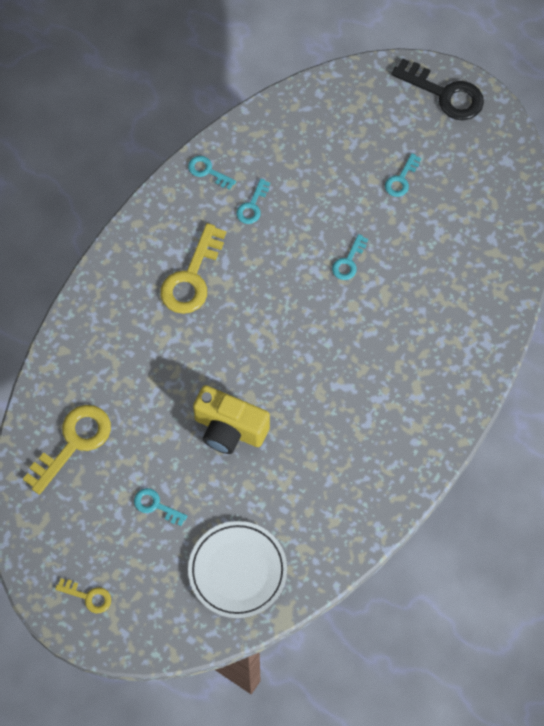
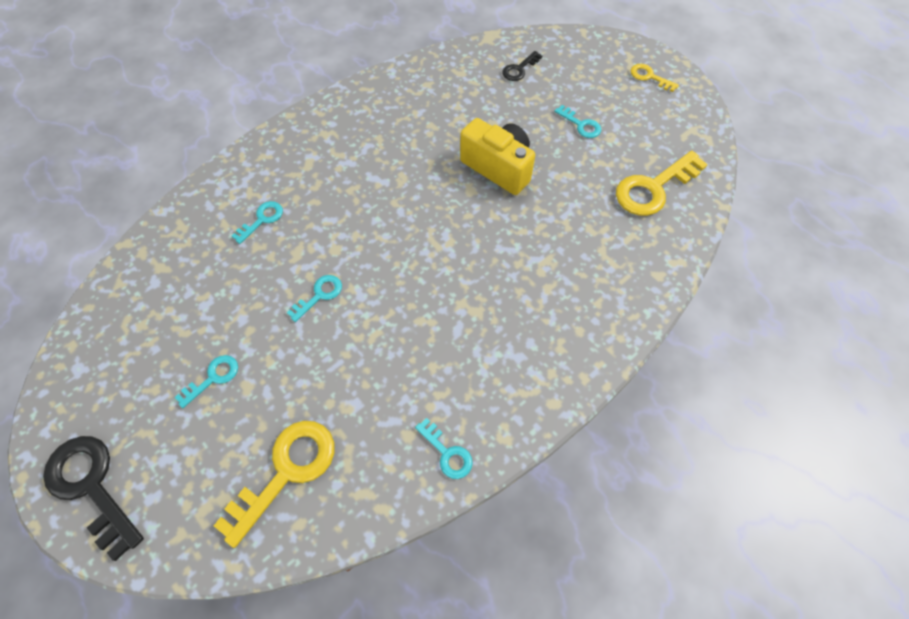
camera: 165 degrees left, 5 degrees down
yellow key [160,223,226,314] -> yellow key moved to [214,421,335,548]
white plate [188,521,287,618] -> black key [502,51,542,81]
turquoise key [236,178,270,224] -> turquoise key moved to [232,201,283,244]

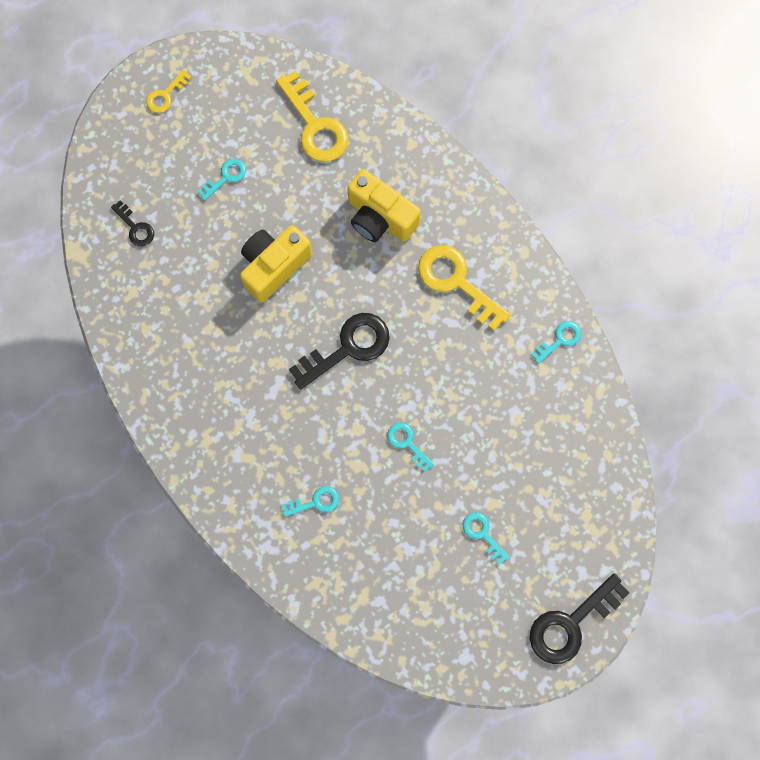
camera: 85 degrees left, 15 degrees up
yellow key [214,421,335,548] -> yellow key moved to [418,245,510,331]
turquoise key [232,201,283,244] -> turquoise key turned 120 degrees clockwise [282,486,339,517]
none -> black key [289,313,390,390]
none -> yellow camera [348,169,421,242]

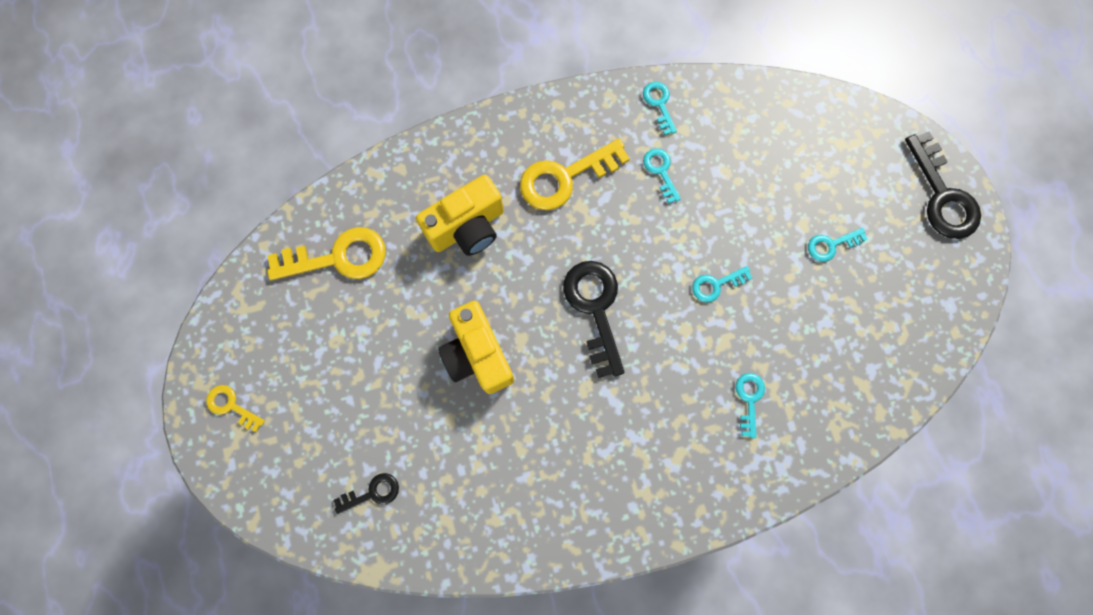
camera: 70 degrees left, 0 degrees up
yellow key [146,69,192,113] -> yellow key turned 150 degrees clockwise [206,385,265,432]
turquoise key [198,159,246,201] -> turquoise key moved to [643,148,681,204]

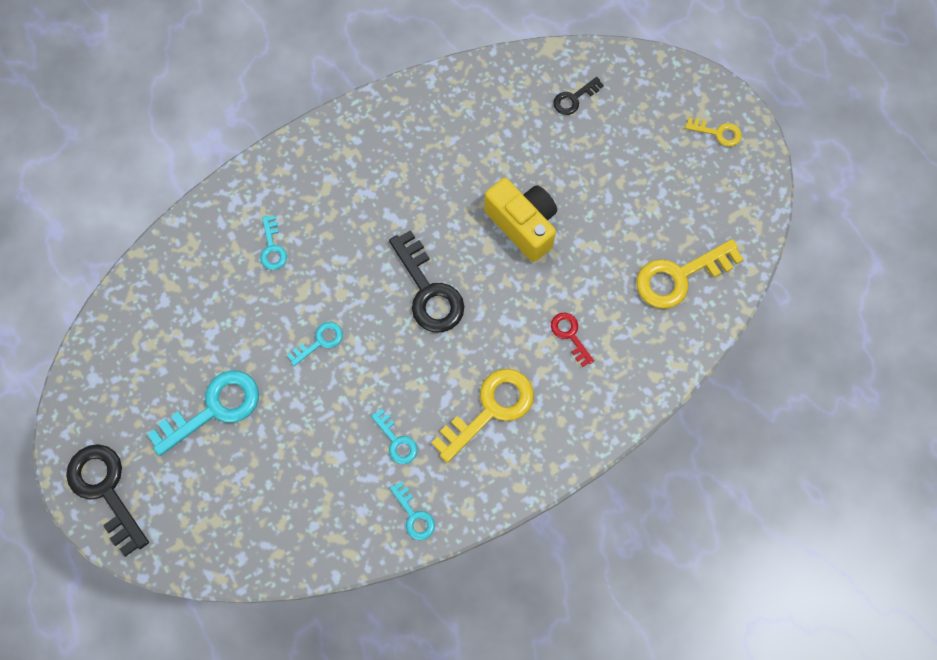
camera: 165 degrees right, 5 degrees down
yellow camera [416,175,504,256] -> red key [551,313,594,367]
turquoise key [808,228,868,262] -> turquoise key [147,370,259,456], size x1.91

